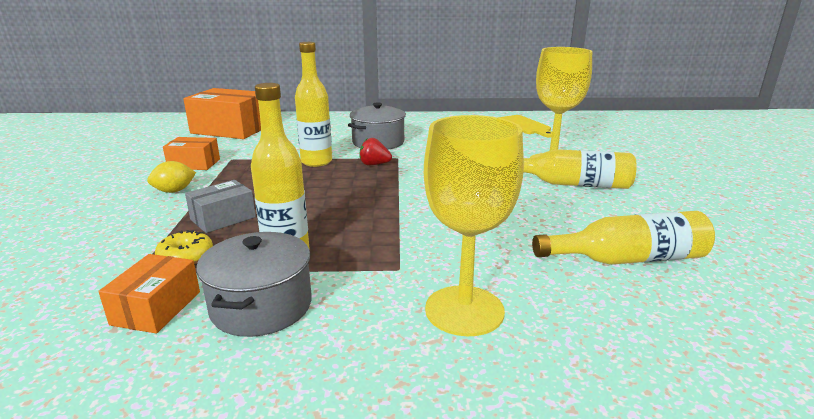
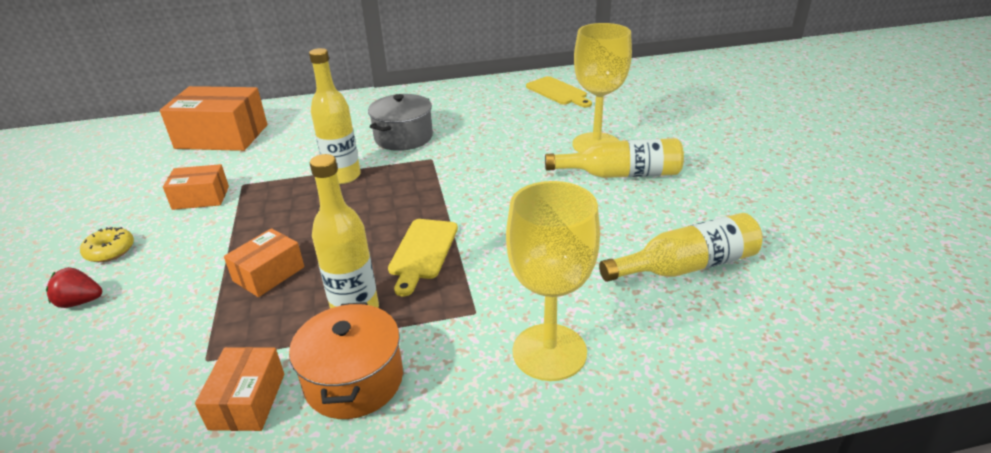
camera: 10 degrees left, 10 degrees up
yellow lemon [147,161,196,193] -> none
yellow donut [155,230,213,264] -> yellow donut moved to [80,227,134,262]
grey box [185,180,256,233] -> orange box [224,228,304,297]
grey pot [197,232,312,337] -> orange pot [289,302,403,419]
red strawberry [359,138,392,165] -> red strawberry moved to [46,267,102,308]
none -> yellow cutting board [388,219,458,296]

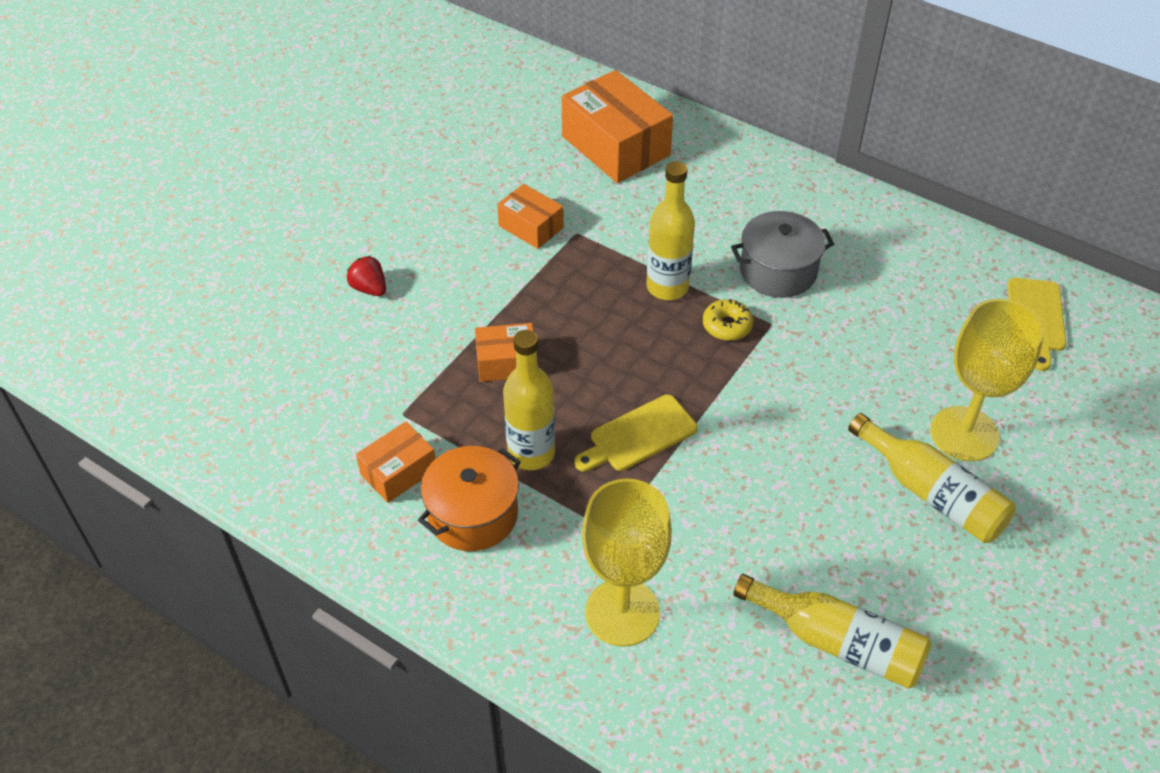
camera: 45 degrees right, 15 degrees up
yellow donut [80,227,134,262] -> yellow donut moved to [703,299,753,341]

